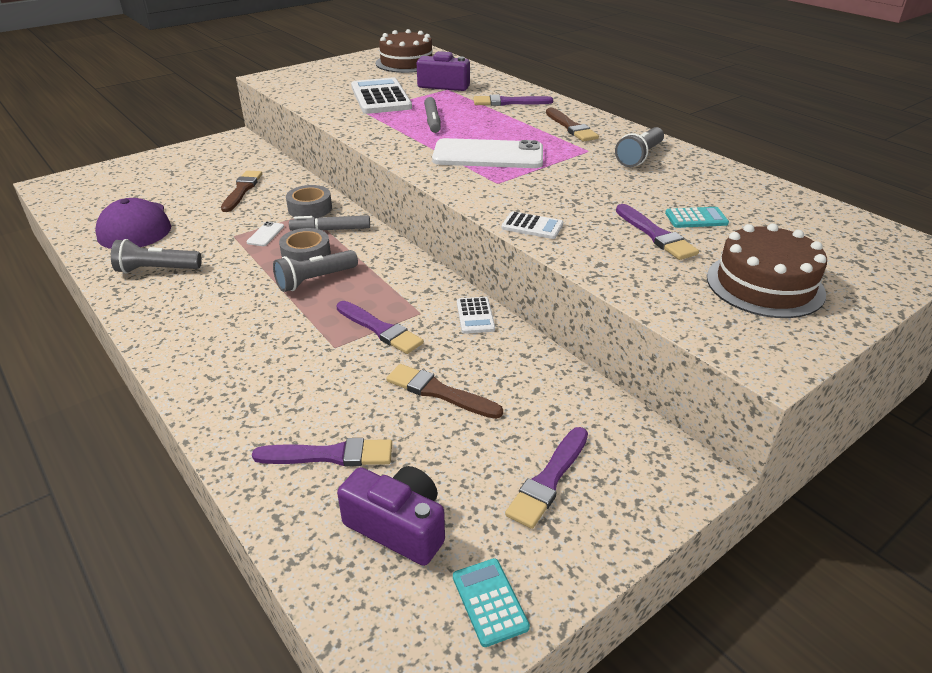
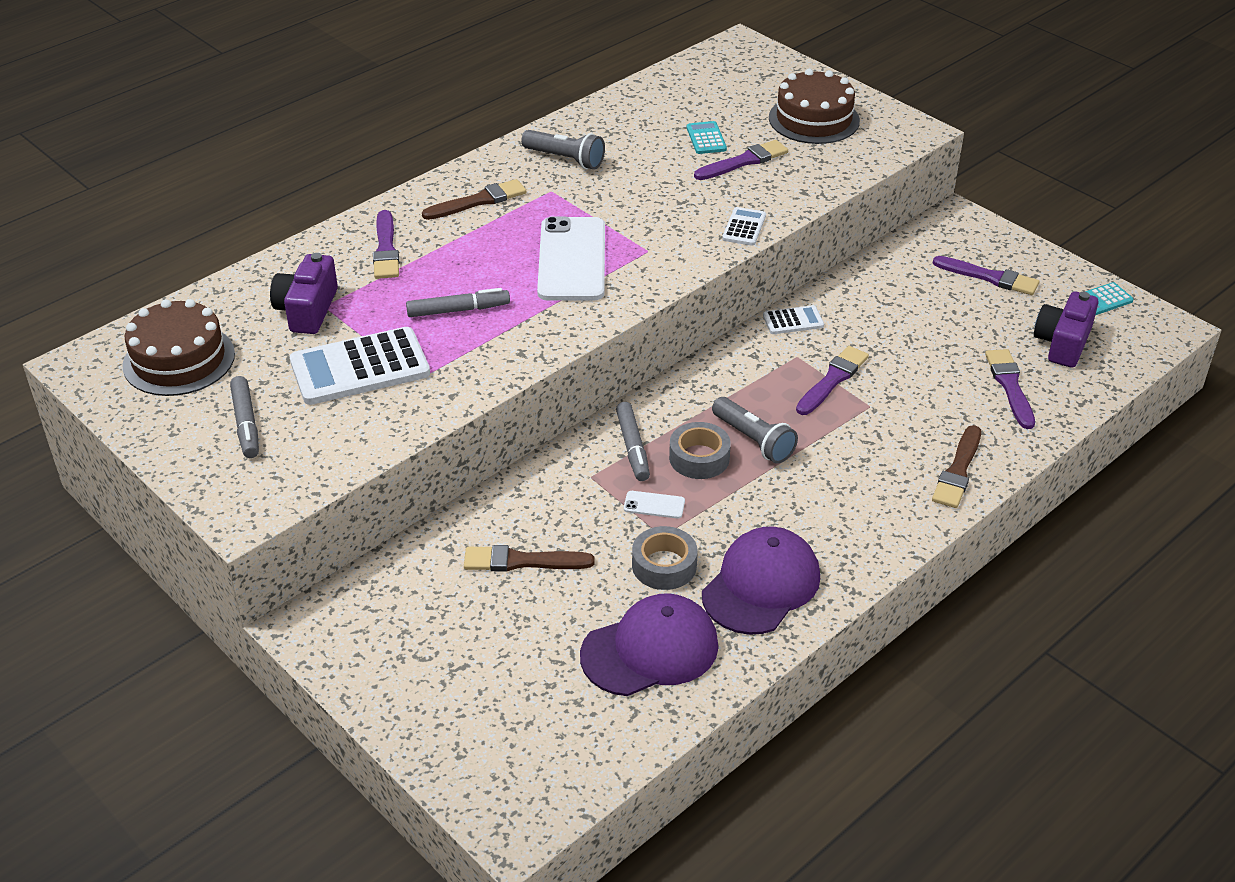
camera: 95 degrees left, 5 degrees up
grey flashlight [111,239,202,273] -> purple cap [702,527,820,635]
grey tape [286,185,332,218] -> grey tape moved to [632,526,698,590]
brown brush [386,364,503,419] -> brown brush moved to [932,425,981,508]
none -> grey marker [230,376,259,458]

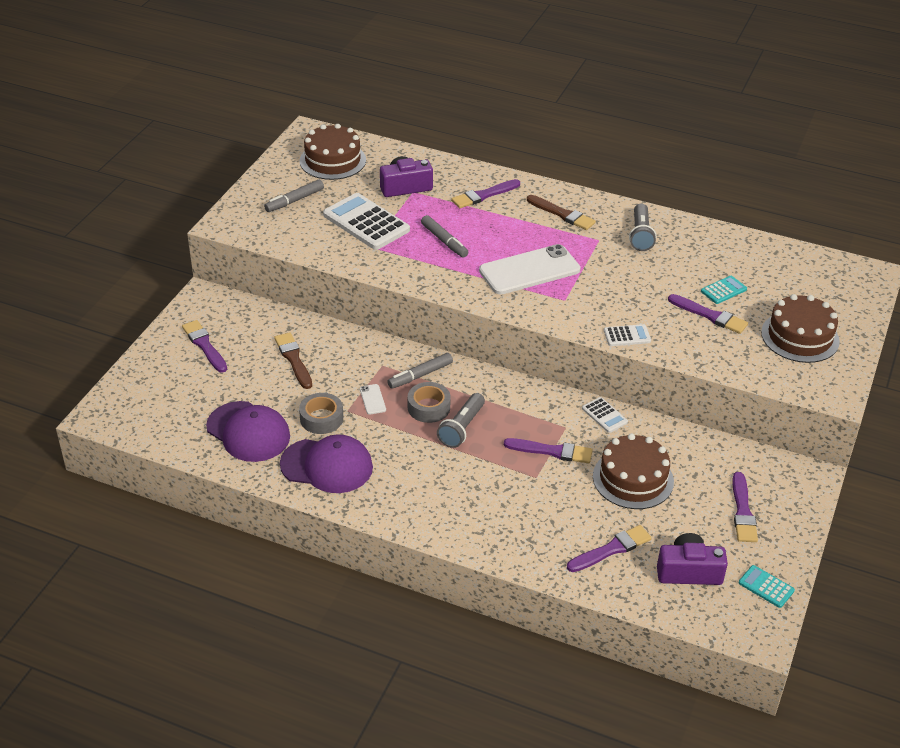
camera: 65 degrees right, 0 degrees up
brown brush [932,425,981,508] -> none
none -> purple brush [182,320,227,373]
none -> brown cake [593,434,674,509]

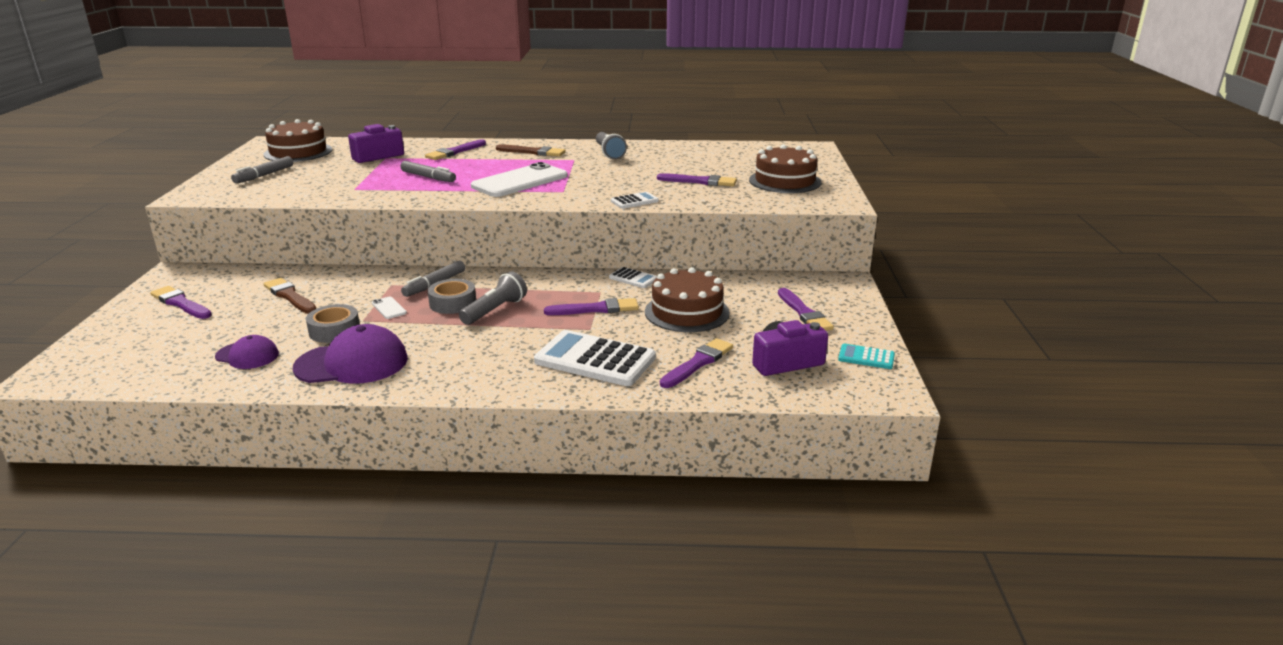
camera: 20 degrees left, 15 degrees down
purple cap [206,401,290,462] -> purple cap [215,335,279,369], size x0.59
white calculator [323,193,410,250] -> white calculator moved to [534,330,656,386]
grey flashlight [437,393,485,448] -> grey flashlight turned 150 degrees counterclockwise [459,271,527,325]
turquoise calculator [701,276,747,304] -> none

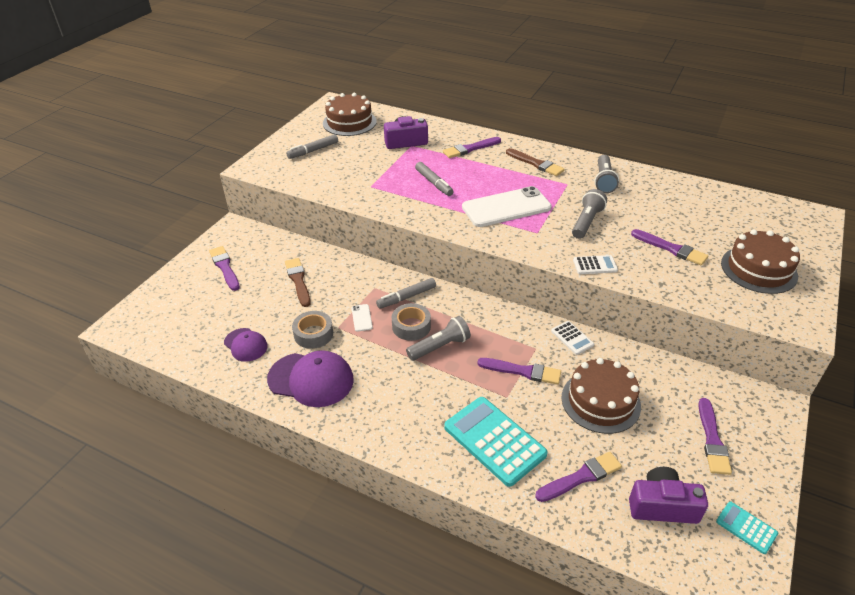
camera: 25 degrees right, 15 degrees up
white calculator [534,330,656,386] -> turquoise calculator [444,397,548,487]
none -> grey flashlight [572,189,607,239]

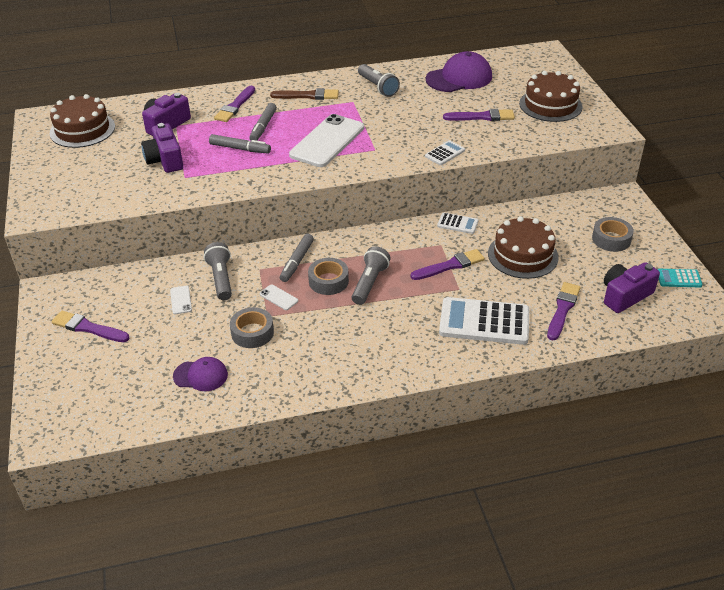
camera: 40 degrees left, 0 degrees up
purple cap [267,350,354,407] -> purple cap moved to [426,51,492,92]
brown brush [285,258,311,307] -> white phone [170,286,192,314]
grey marker [286,134,338,159] -> grey marker moved to [249,103,277,141]
turquoise calculator [444,397,548,487] -> white calculator [439,297,529,345]
grey flashlight [572,189,607,239] -> grey flashlight moved to [204,242,232,300]
purple brush [698,398,732,475] -> grey tape [592,217,634,252]
none -> purple camera [141,123,183,173]

